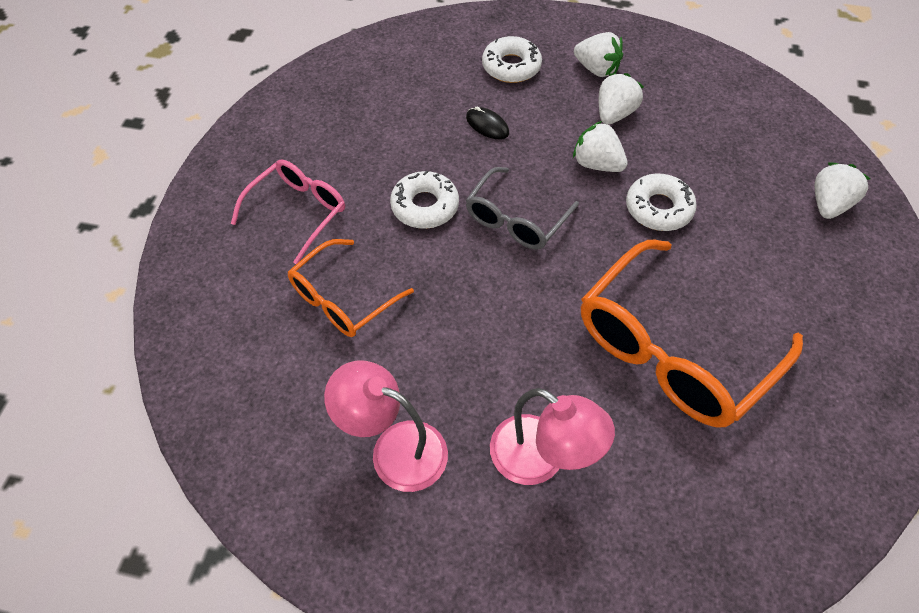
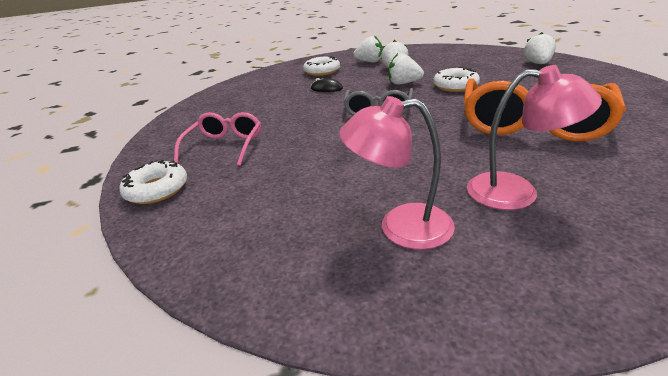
camera: 20 degrees left, 25 degrees down
orange glasses [288,239,414,337] -> none
white donut [390,170,459,229] -> white donut moved to [119,160,187,204]

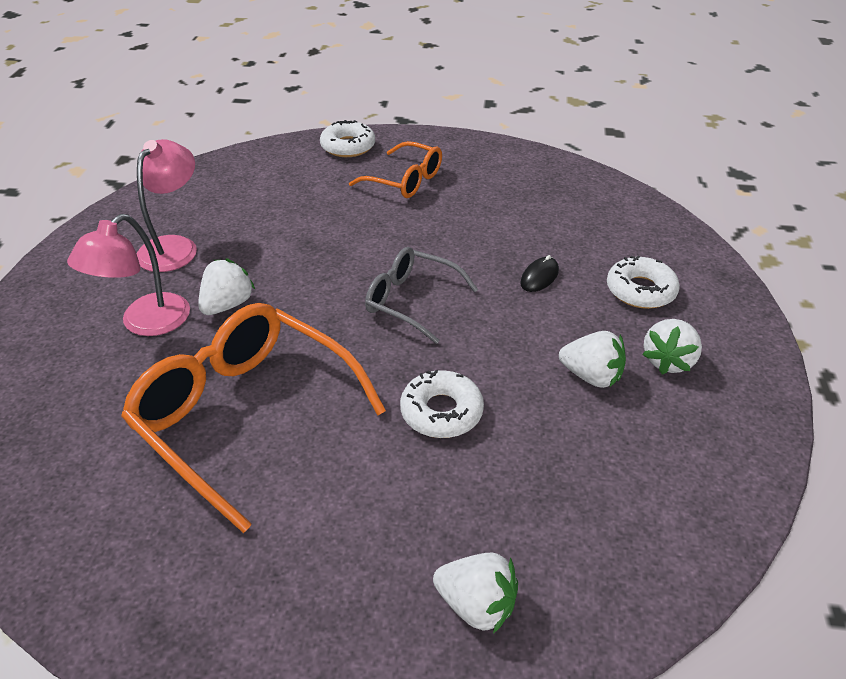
camera: 105 degrees right, 10 degrees up
pink glasses [174,112,261,166] -> orange glasses [349,141,442,198]
white strawberry [388,53,424,85] -> white strawberry moved to [198,258,255,315]

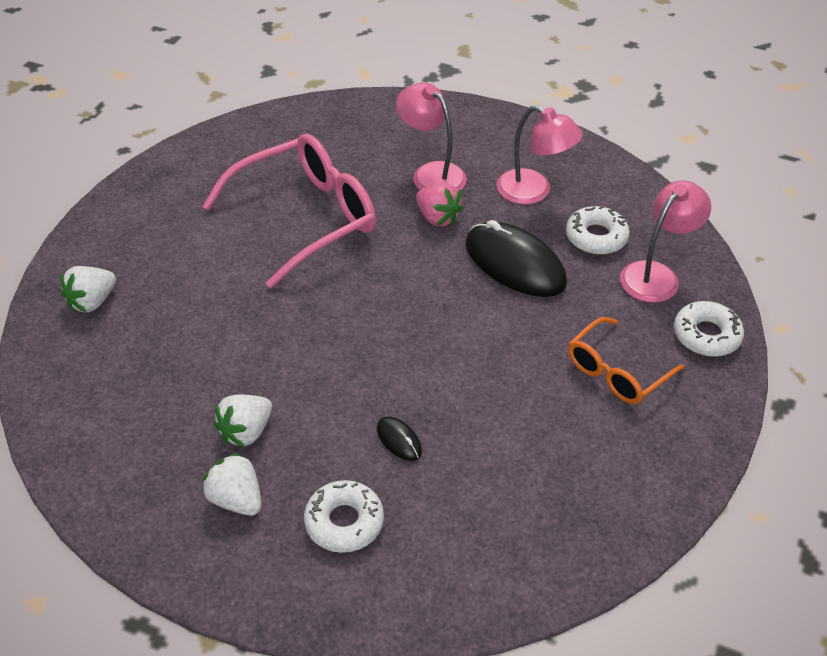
camera: 105 degrees right, 5 degrees up
orange glasses [121,303,386,533] -> pink glasses [202,134,376,288]
white strawberry [198,258,255,315] -> pink strawberry [416,183,464,226]
grey glasses [365,247,478,344] -> none
white donut [400,370,484,438] -> white donut moved to [566,206,630,255]
none -> black mouse [465,220,567,297]
none -> pink lamp [620,180,711,303]

